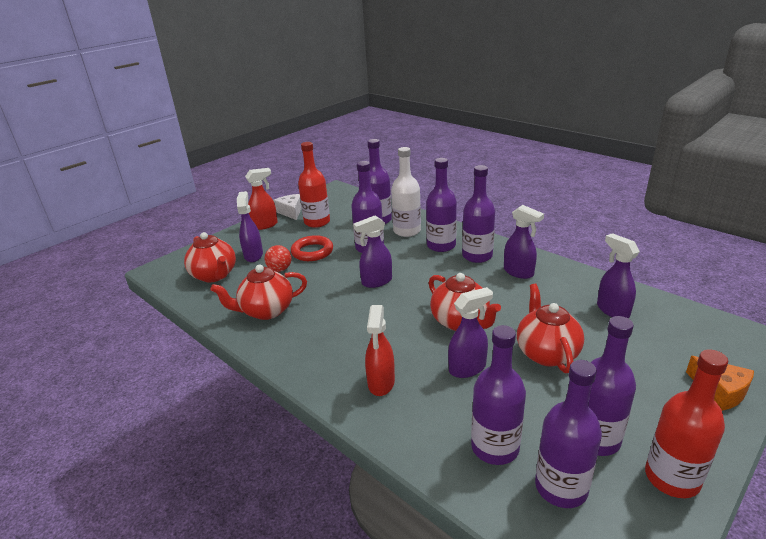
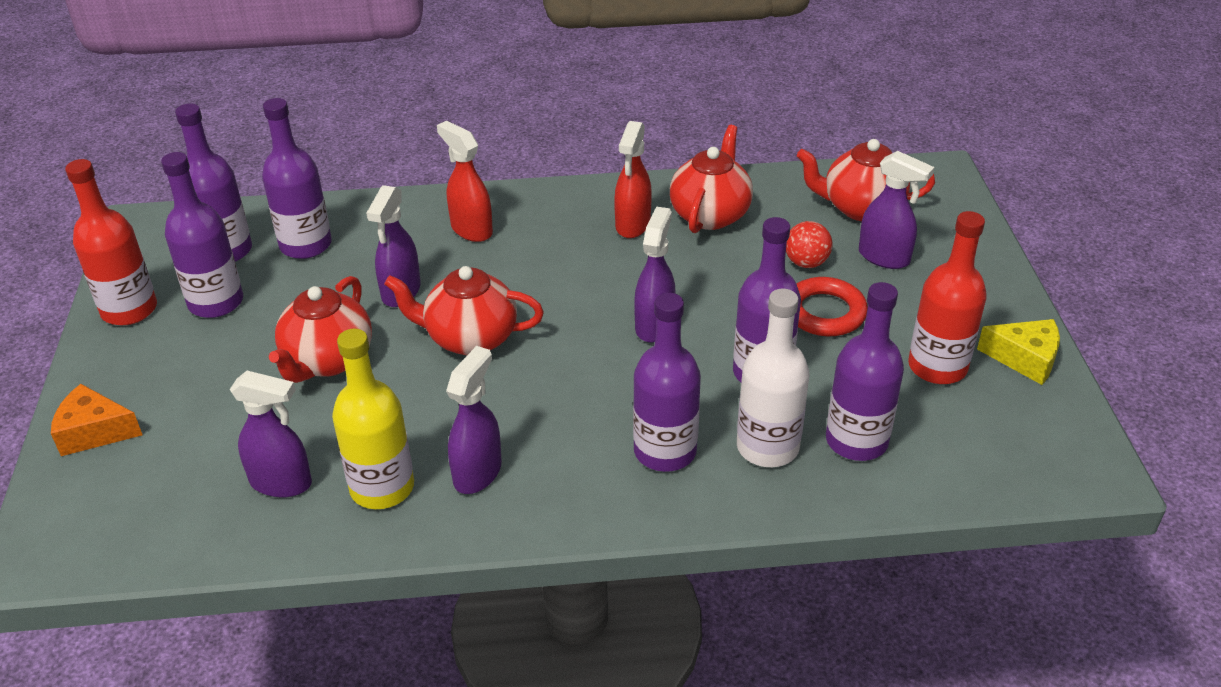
camera: 130 degrees right, 10 degrees up
red spray bottle [245,168,278,230] -> red spray bottle moved to [614,121,652,238]
white cheese [273,194,302,220] -> yellow cheese [977,319,1060,385]
purple bottle [462,165,495,263] -> none
purple spray bottle [504,205,544,279] -> purple spray bottle turned 120 degrees clockwise [446,346,502,494]
red teapot [517,284,584,373] -> red teapot turned 75 degrees clockwise [269,276,372,383]
none -> yellow bottle [332,329,414,509]

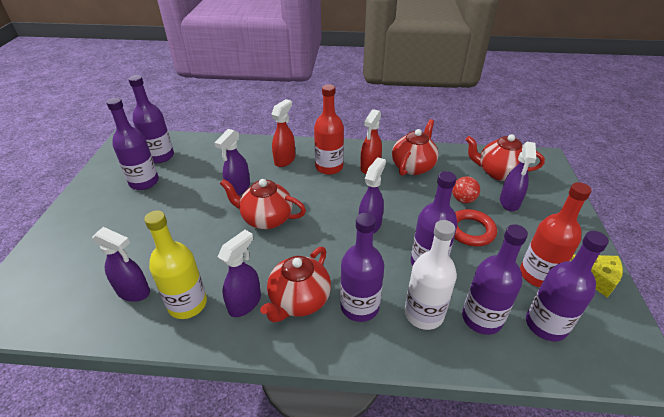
camera: 10 degrees right, 0 degrees up
orange cheese [51,384,142,456] -> none
red bottle [65,159,157,325] -> red bottle moved to [314,84,344,175]
purple bottle [262,98,332,259] -> purple bottle moved to [526,231,609,341]
red teapot [269,276,372,383] -> red teapot moved to [260,247,331,323]
red spray bottle [437,121,493,242] -> red spray bottle turned 60 degrees clockwise [271,99,295,167]
purple spray bottle [859,151,934,269] -> purple spray bottle turned 60 degrees clockwise [500,142,536,211]

